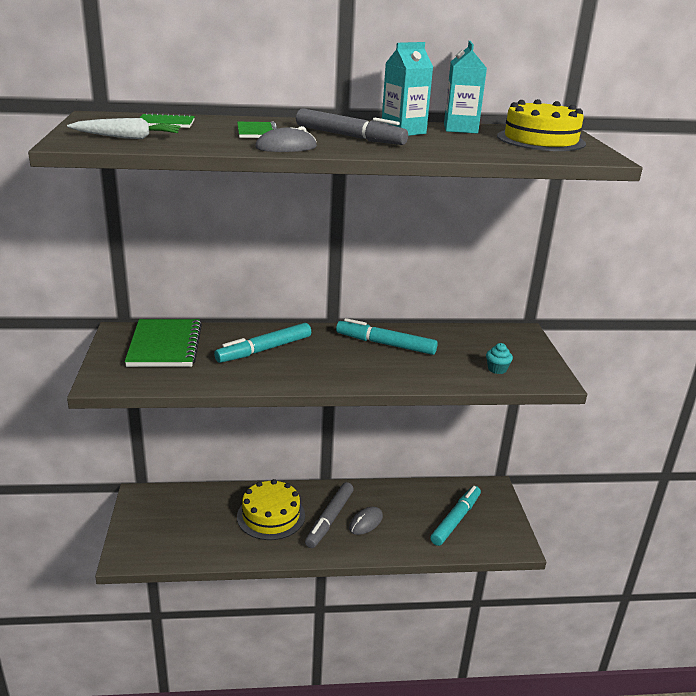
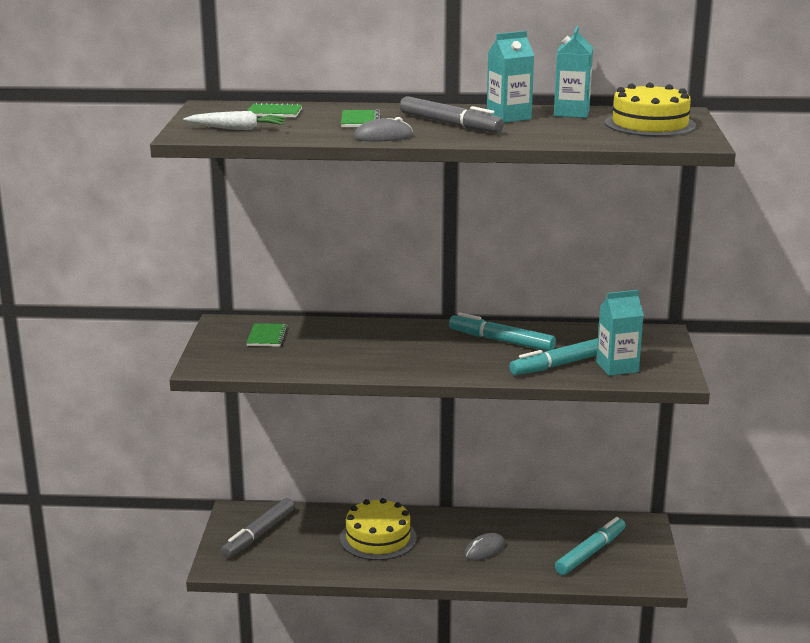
camera: 10 degrees right, 5 degrees down
green notebook [125,319,202,367] -> green notebook [246,323,288,347], size x0.51
turquoise marker [214,323,311,363] -> turquoise marker moved to [510,338,598,375]
grey marker [305,482,354,548] -> grey marker moved to [221,498,295,558]
turquoise cupcake [486,343,513,374] -> turquoise carton [596,290,644,376]

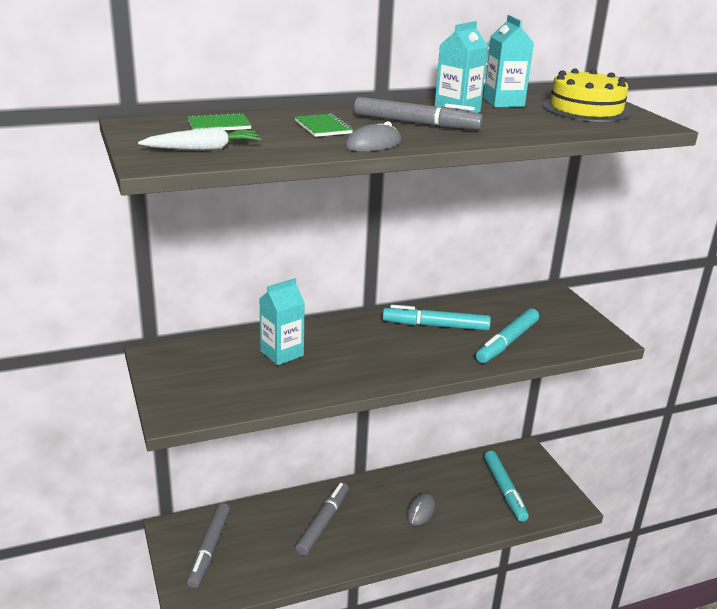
camera: 25 degrees left, 5 degrees up
green notebook [246,323,288,347] -> none
yellow cake [340,498,417,560] -> grey marker [295,482,349,556]
turquoise marker [555,517,626,575] -> turquoise marker turned 150 degrees clockwise [484,451,529,522]
turquoise carton [596,290,644,376] -> turquoise carton moved to [259,278,305,365]

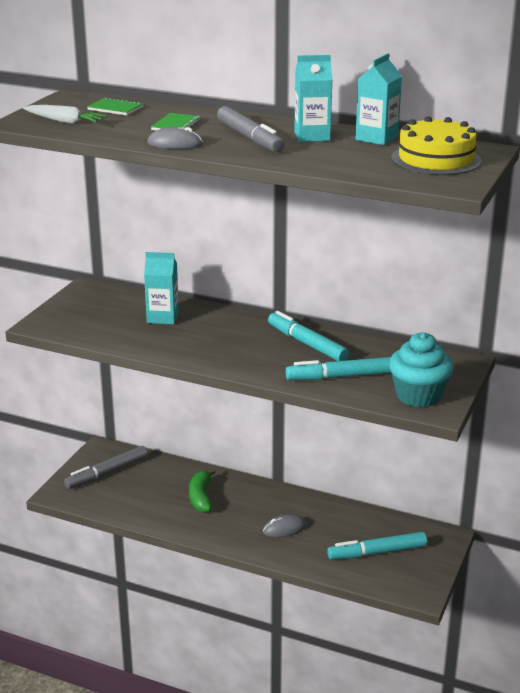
camera: 45 degrees right, 0 degrees up
grey marker [295,482,349,556] -> green banana [189,468,216,513]
turquoise marker [484,451,529,522] -> turquoise marker turned 45 degrees clockwise [327,532,427,560]
none -> turquoise cupcake [389,332,454,408]

